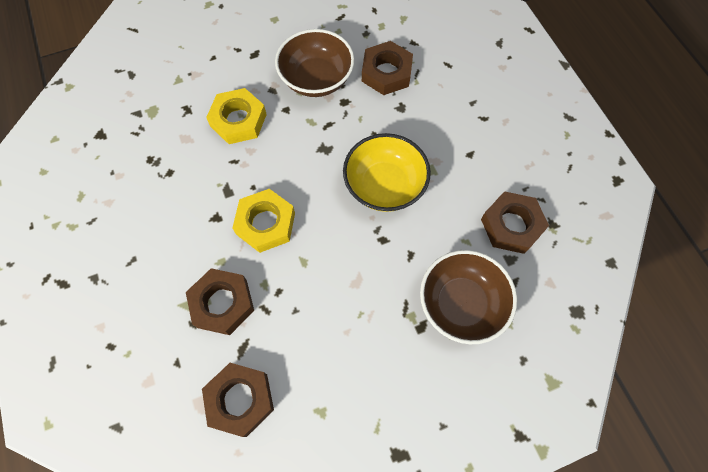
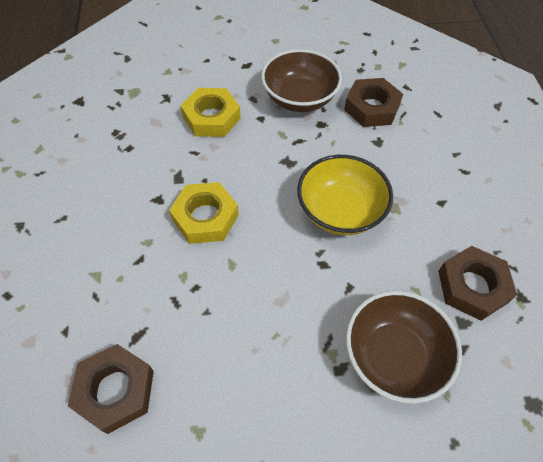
camera: 15 degrees right, 10 degrees down
brown nut [186,268,254,335] -> none

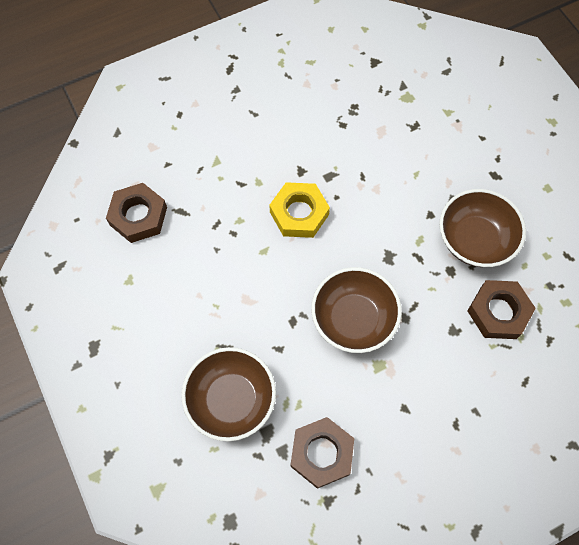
camera: 70 degrees right, 10 degrees up
yellow nut [181,88,241,137] -> none
yellow bowl [297,155,393,235] -> brown bowl [311,267,402,353]

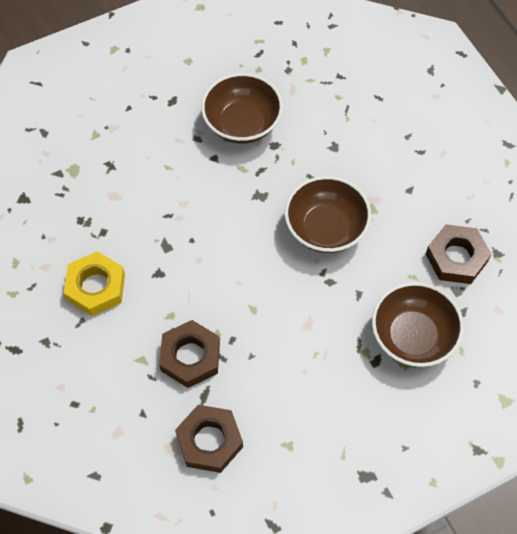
camera: 90 degrees left, 5 degrees down
yellow nut [269,182,330,238] -> yellow nut moved to [64,251,125,316]
brown nut [467,280,536,339] -> brown nut moved to [159,320,220,388]

